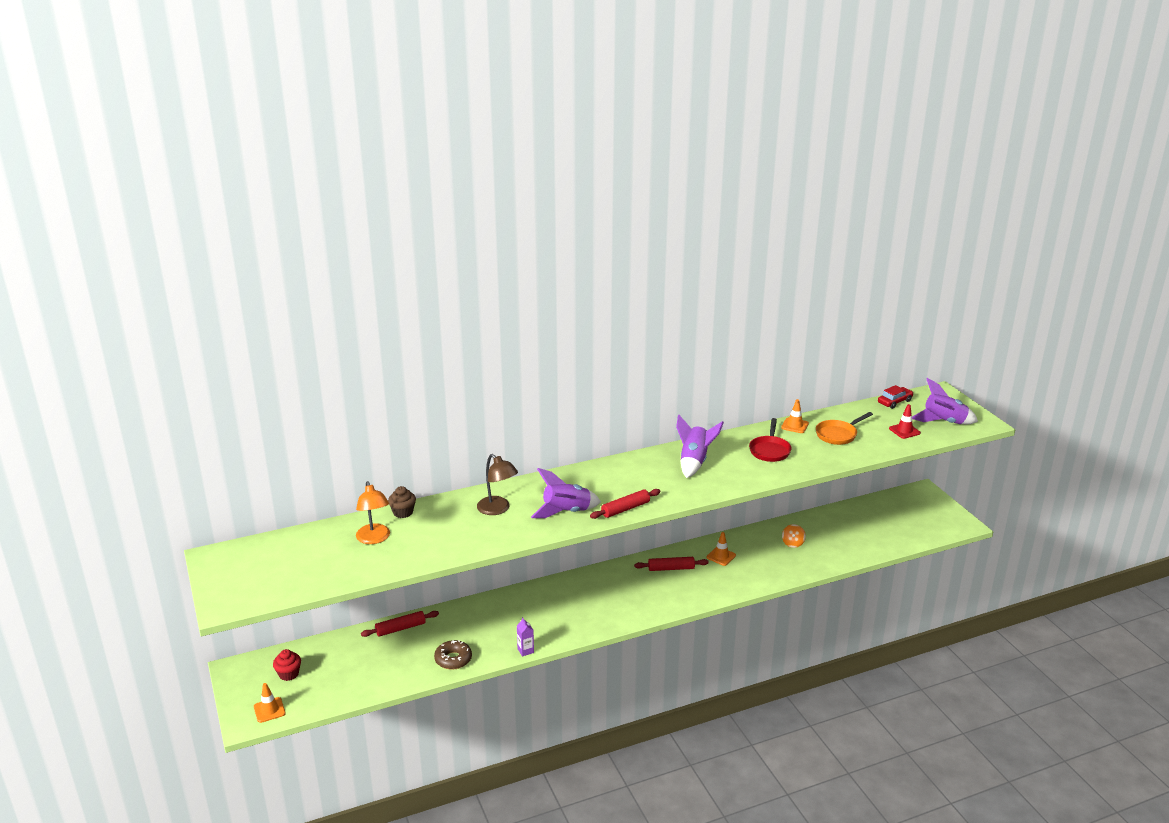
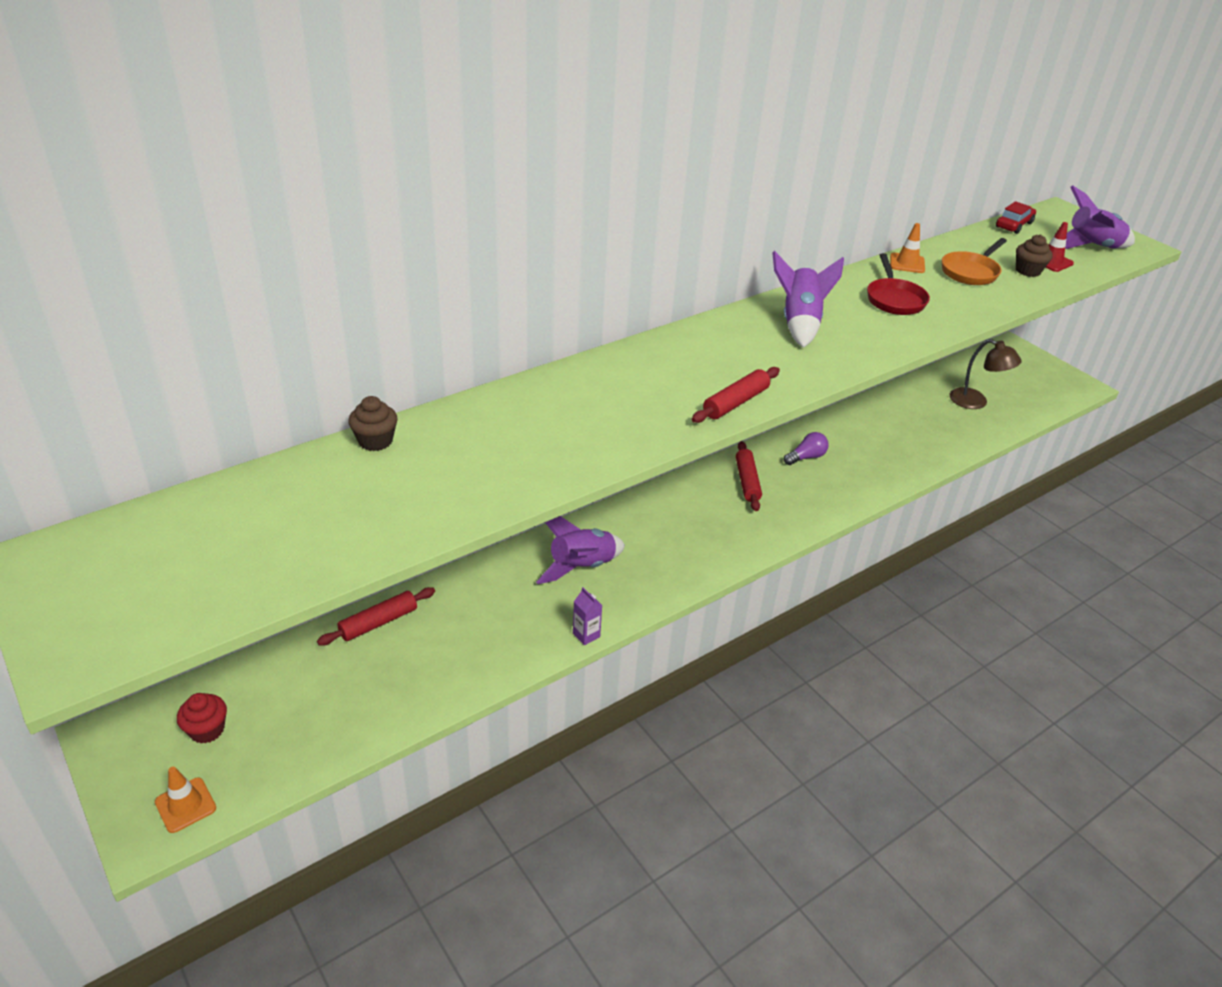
camera: 15 degrees left, 10 degrees up
orange lamp [356,481,390,544] -> none
brown donut [434,640,472,670] -> none
brown lamp [477,454,518,515] -> brown lamp moved to [950,339,1022,409]
purple rocket [531,468,601,518] -> purple rocket moved to [536,516,625,584]
red rolling pin [634,557,709,571] -> red rolling pin turned 75 degrees counterclockwise [736,441,762,511]
orange traffic cone [707,532,736,566] -> purple light bulb [784,432,828,465]
orange spinning top [782,524,806,548] -> none
none -> brown cupcake [1016,234,1053,277]

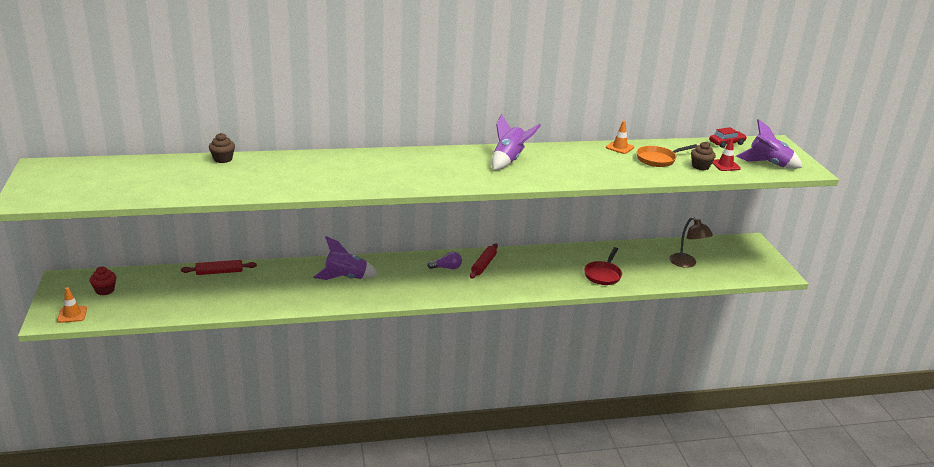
camera: 25 degrees right, 10 degrees down
purple carton [573,587,602,645] -> none
red rolling pin [692,367,780,423] -> none
purple light bulb [784,432,828,465] -> purple light bulb moved to [427,252,462,269]
red pan [867,253,930,315] -> red pan moved to [584,247,622,285]

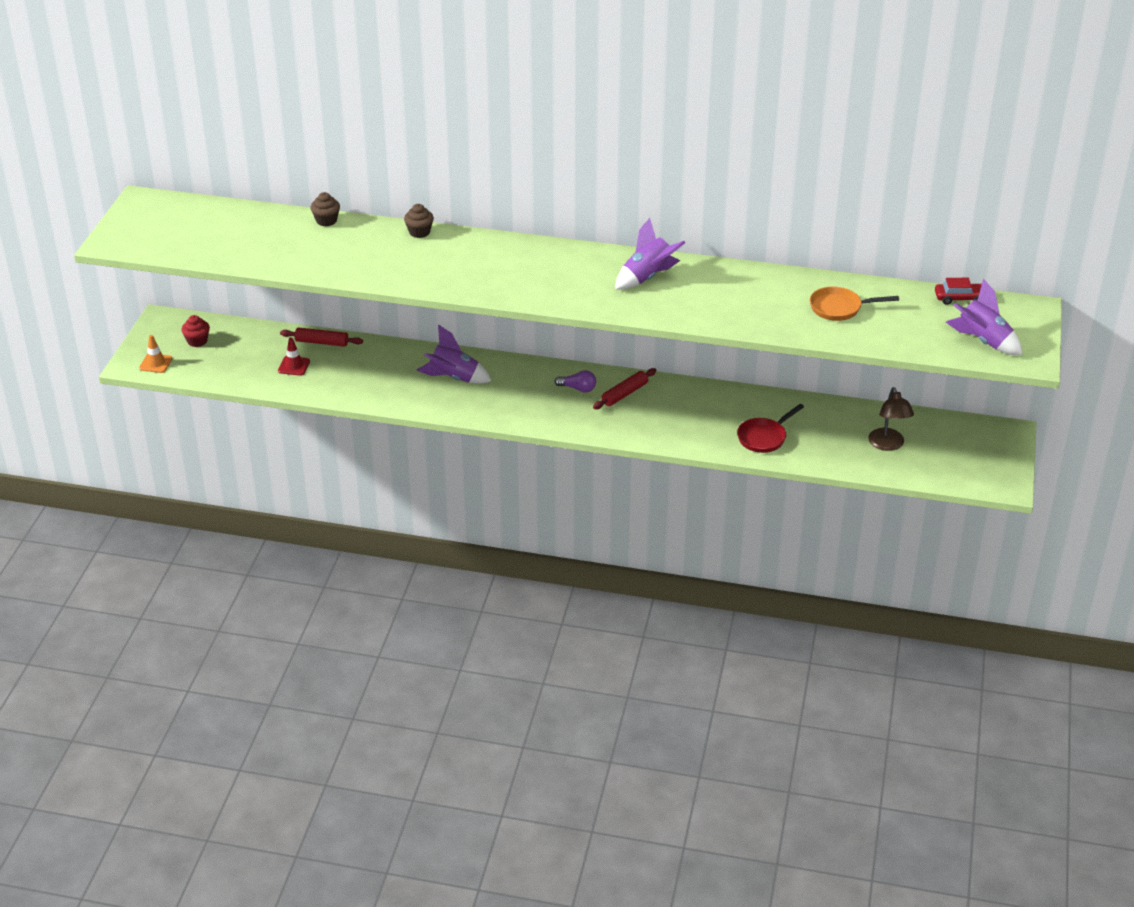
camera: 25 degrees right, 10 degrees up
orange traffic cone [606,121,634,154] -> none
brown cupcake [691,142,716,170] -> brown cupcake moved to [404,204,434,238]
red traffic cone [712,138,741,171] -> red traffic cone moved to [278,337,310,376]

